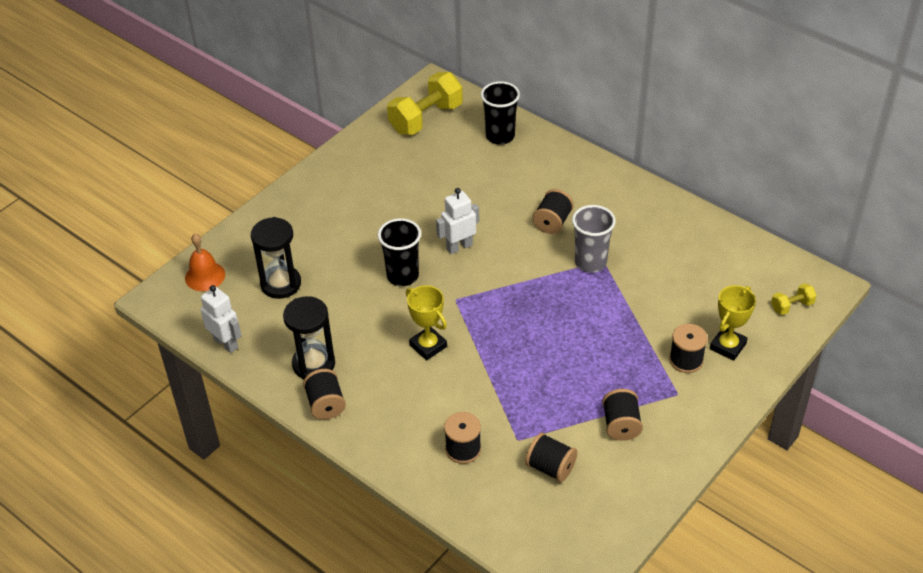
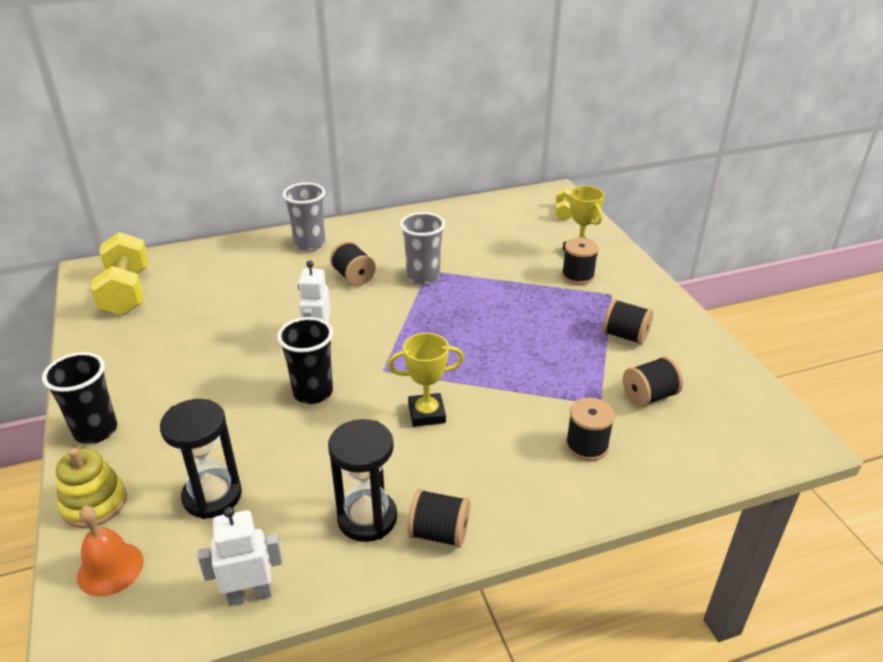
camera: 60 degrees left, 10 degrees down
black cup [481,81,520,145] -> black cup moved to [42,352,117,444]
none -> yellow stacking toy [56,448,127,528]
none -> grey cup [283,182,325,252]

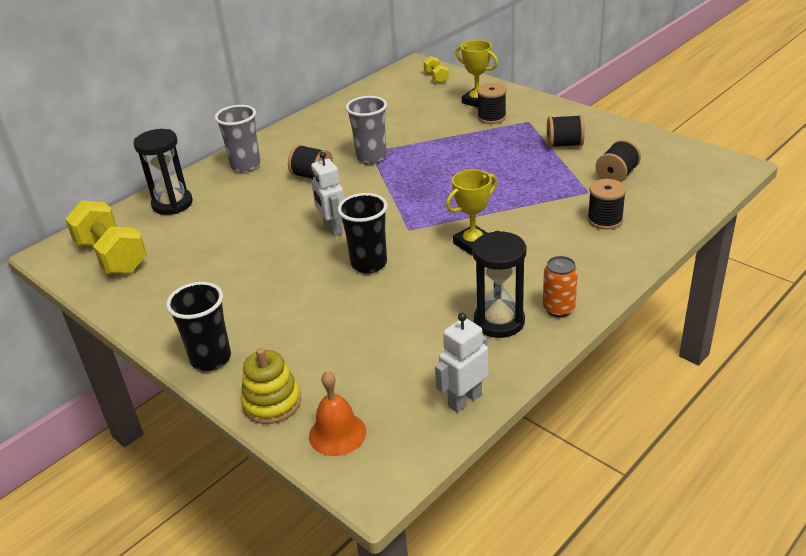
camera: 25 degrees left, 0 degrees up
black hourglass [160,399,242,519] -> black hourglass moved to [134,129,193,215]
black spool [407,489,470,548] -> orange can [543,256,578,317]

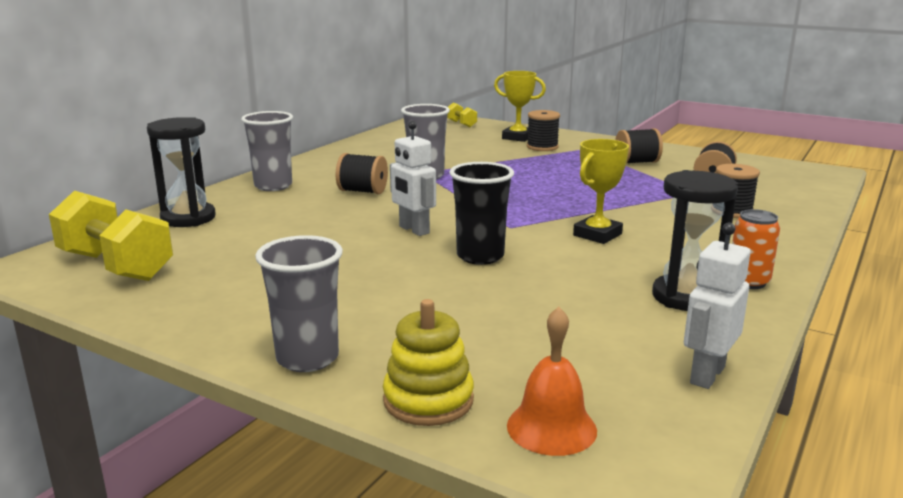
camera: 15 degrees left, 15 degrees down
black cup [166,282,231,371] -> grey cup [255,235,343,372]

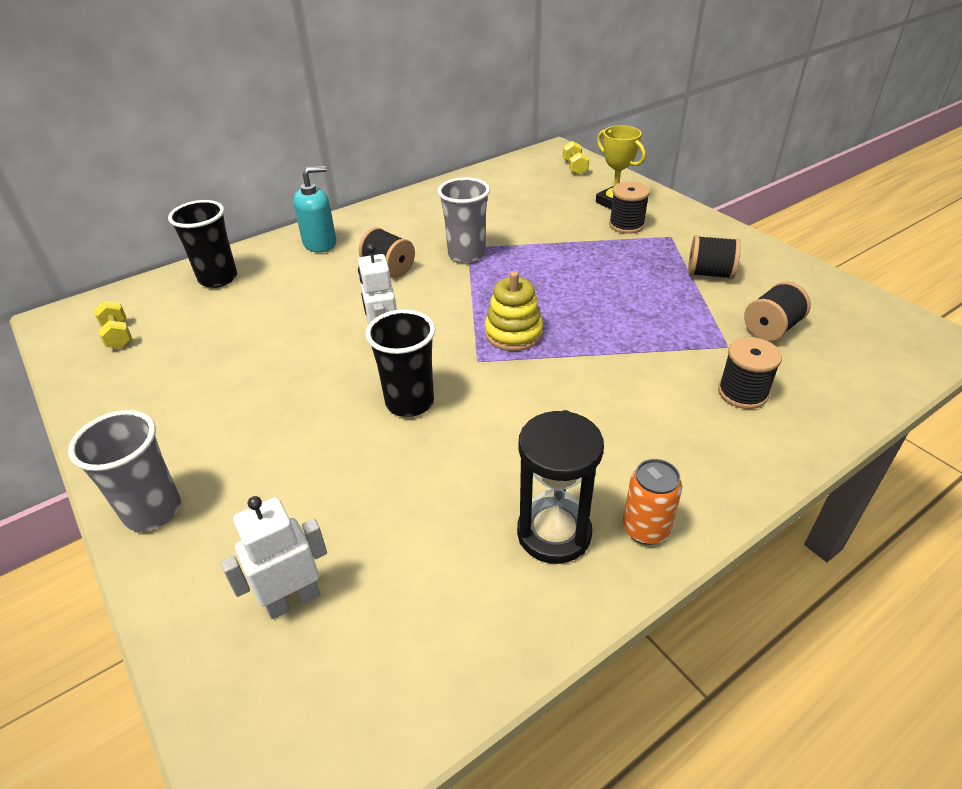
camera: 25 degrees right, 20 degrees up
yellow dumbbell [49,190,173,281] -> yellow dumbbell [94,301,132,348], size x0.48
black hourglass [147,117,216,227] -> black cup [168,200,237,288]
grey cup [241,111,293,191] -> turquoise soap dispenser [293,166,336,252]
yellow stacking toy [383,299,474,426] -> yellow stacking toy moved to [485,271,543,351]
orange bell [507,307,597,456] -> none
yellow trophy [573,139,629,244] -> none
white robot [684,223,751,389] -> white robot moved to [221,496,327,619]

